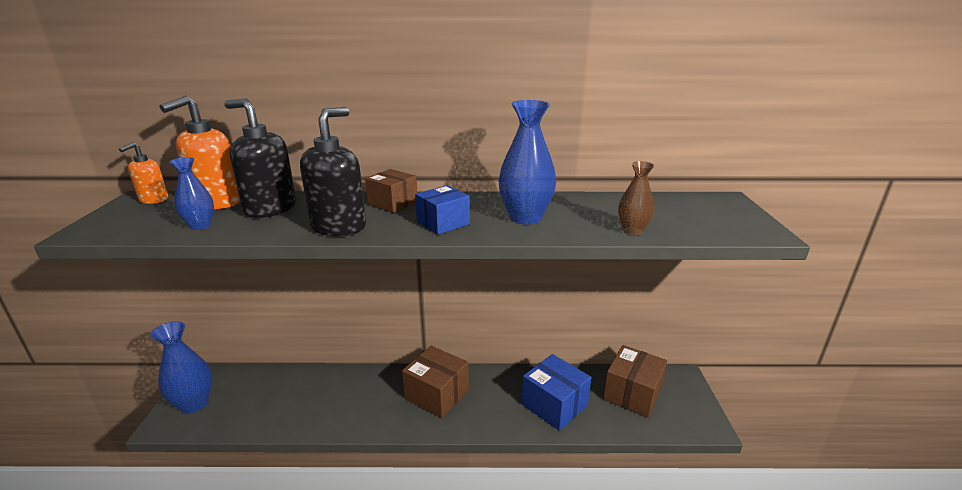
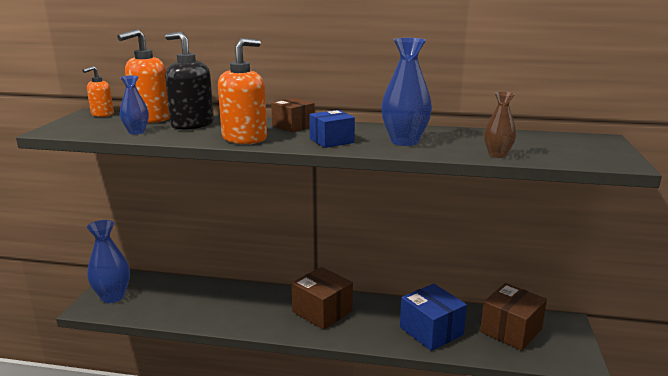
camera: 10 degrees right, 5 degrees down
black soap dispenser [300,107,366,236] -> orange soap dispenser [218,38,267,144]

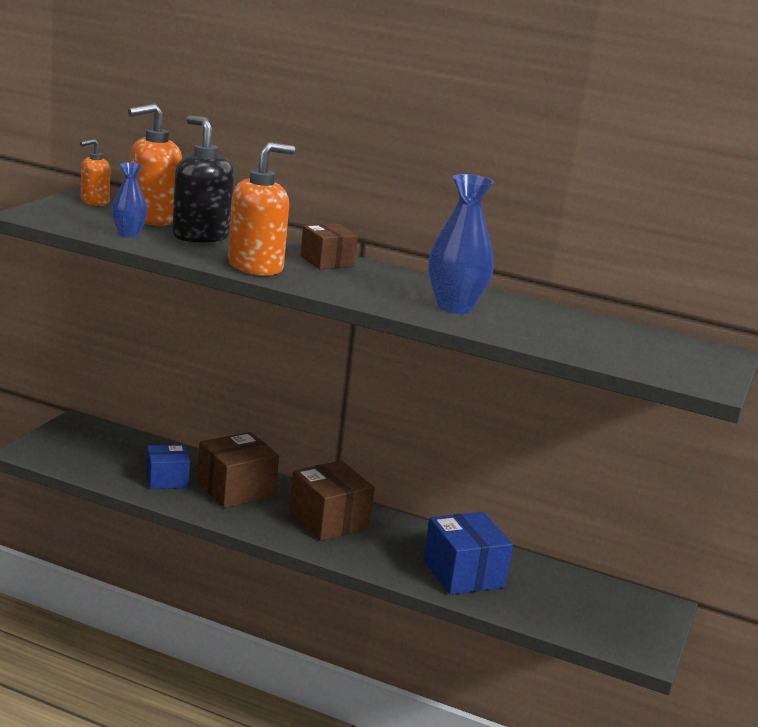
camera: 10 degrees right, 0 degrees up
blue vase [87,220,130,303] -> none
blue box [309,110,355,148] -> blue box moved to [146,445,190,489]
brown box [480,283,547,351] -> brown box moved to [197,432,279,508]
brown vase [484,91,516,158] -> none

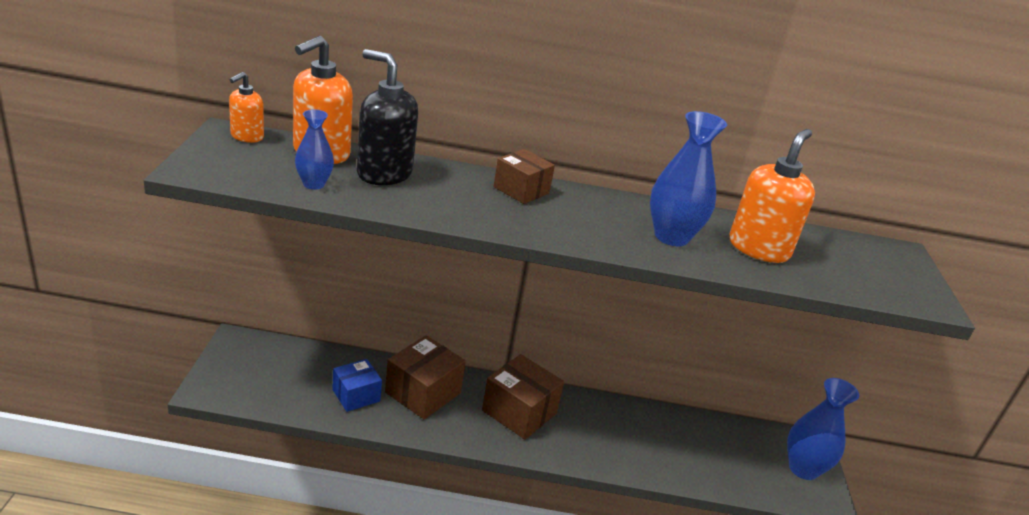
camera: 20 degrees left, 10 degrees up
orange soap dispenser [228,142,295,276] -> orange soap dispenser moved to [729,129,815,263]
blue box [423,512,513,595] -> none
none -> blue vase [787,378,859,480]

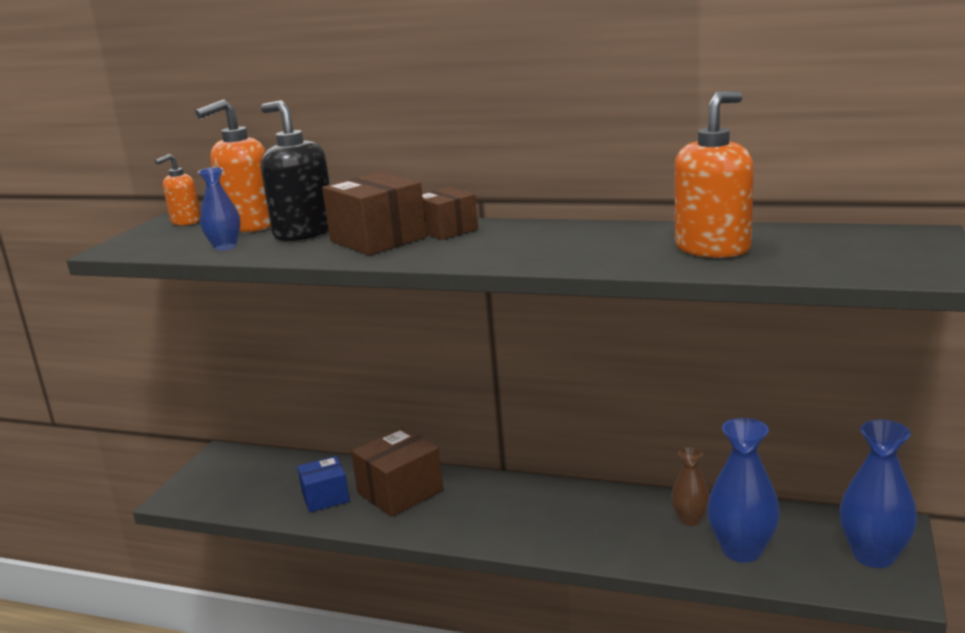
camera: 20 degrees right, 10 degrees down
brown box [482,354,564,440] -> brown box moved to [322,172,427,255]
blue vase [650,111,727,246] -> blue vase moved to [707,418,780,563]
none -> brown vase [671,447,710,526]

